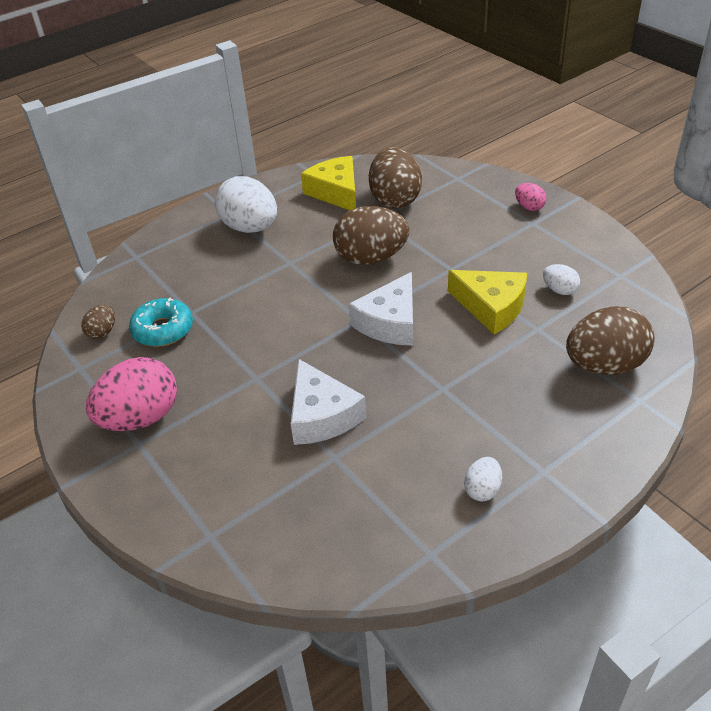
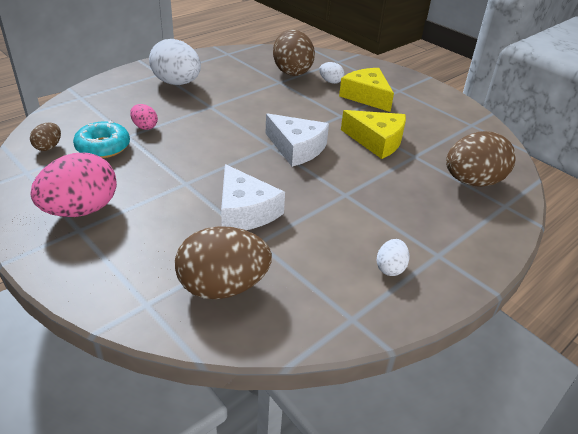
camera: 10 degrees left, 5 degrees down
yellow cheese [301,156,356,210] -> yellow cheese moved to [339,68,394,112]
brown egg [333,206,409,265] -> brown egg moved to [175,226,272,299]
white cheese [348,272,413,346] -> white cheese turned 75 degrees counterclockwise [265,113,329,167]
pink egg [515,183,546,211] -> pink egg moved to [130,104,158,130]
white egg [543,264,580,295] -> white egg moved to [319,62,344,84]

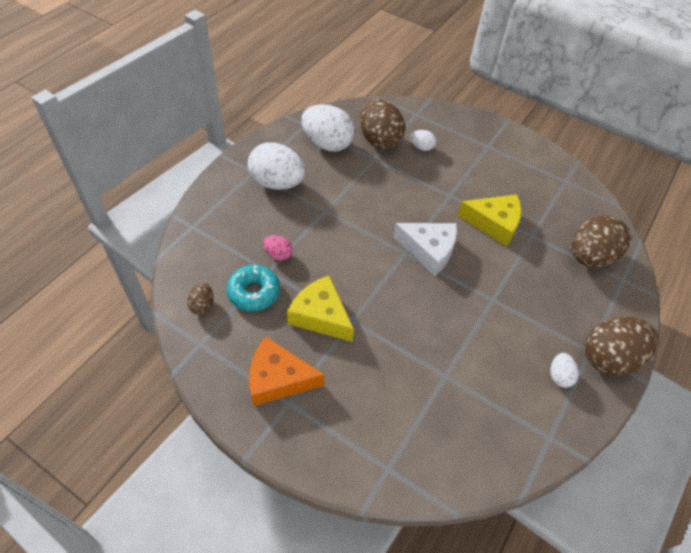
camera: 15 degrees left, 15 degrees up
pink egg [31,153,117,217] -> orange cheese [249,337,324,406]
brown egg [175,226,272,299] -> brown egg moved to [585,317,658,376]
white cheese [221,164,285,230] -> none
yellow cheese [339,68,394,112] -> yellow cheese moved to [287,275,354,342]
none -> white egg [301,104,355,152]

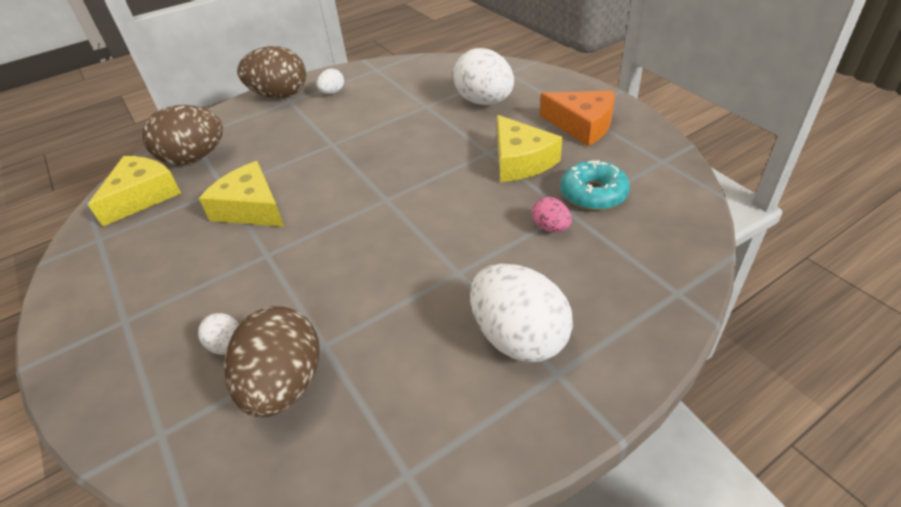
camera: 150 degrees left, 10 degrees down
brown egg [187,283,214,315] -> none
white egg [301,104,355,152] -> white egg moved to [453,48,514,105]
white cheese [393,223,457,276] -> none
none -> yellow cheese [88,156,181,227]

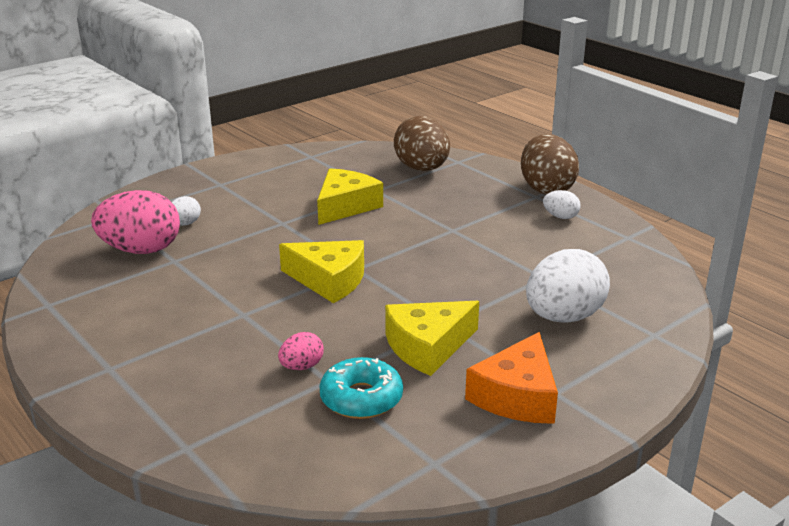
camera: 80 degrees right, 15 degrees down
yellow cheese [88,156,181,227] -> yellow cheese moved to [279,240,364,303]
brown egg [224,306,320,417] -> pink egg [91,190,180,254]
white egg [470,264,573,363] -> none

